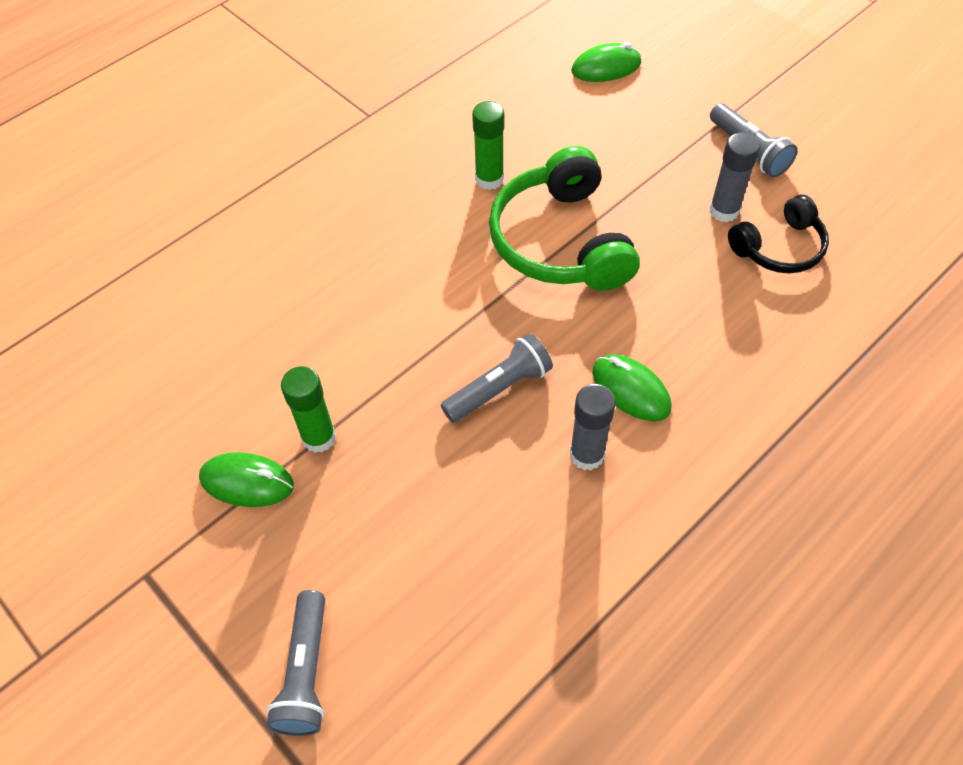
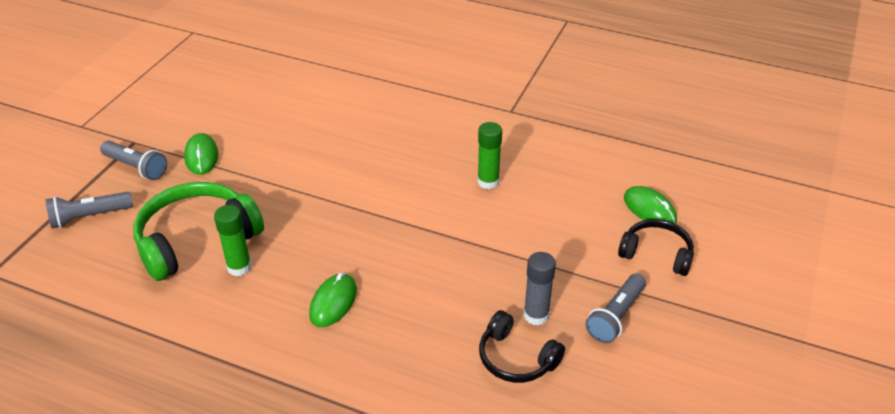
camera: 65 degrees right, 15 degrees down
green glue stick [281,366,336,453] -> green glue stick moved to [214,205,252,276]
grey flashlight [441,333,553,423] -> grey flashlight moved to [100,141,167,180]
green headphones [489,146,640,291] -> green headphones moved to [133,182,264,281]
grey glue stick [570,384,616,470] -> none
none -> black headphones [618,219,694,276]

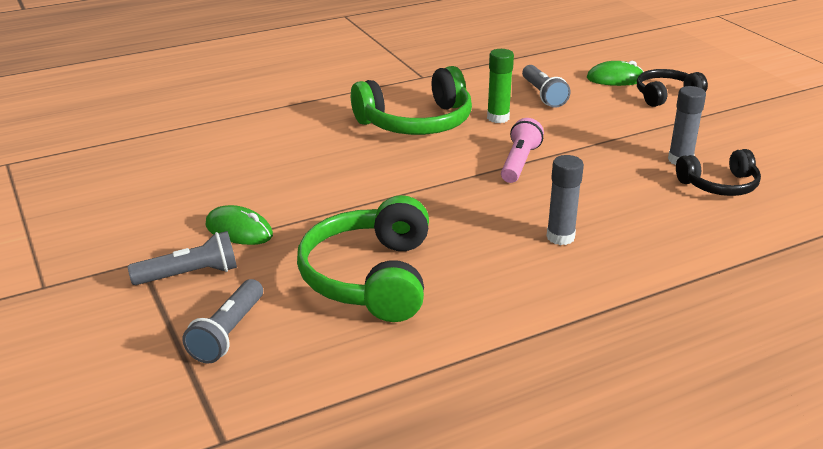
camera: 50 degrees left, 10 degrees down
green glue stick [214,205,252,276] -> none
green mouse [309,273,357,327] -> grey glue stick [547,155,584,245]
grey flashlight [585,273,646,343] -> grey flashlight moved to [522,65,571,108]
none -> green headphones [351,66,472,135]
none -> pink flashlight [501,118,544,183]

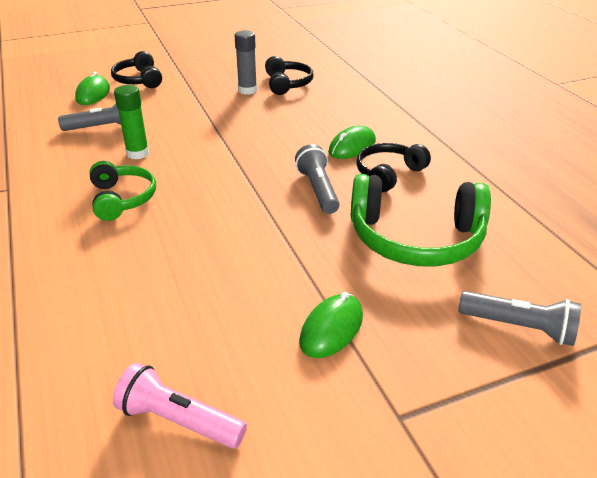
camera: 85 degrees left, 5 degrees up
grey flashlight [128,231,237,285] -> grey flashlight moved to [295,144,340,214]
green headphones [351,66,472,135] -> green headphones [90,161,156,221], size x0.59
pink flashlight [501,118,544,183] -> pink flashlight moved to [113,363,247,449]
grey glue stick [547,155,584,245] -> green mouse [328,126,376,159]
none -> black headphones [356,143,431,192]

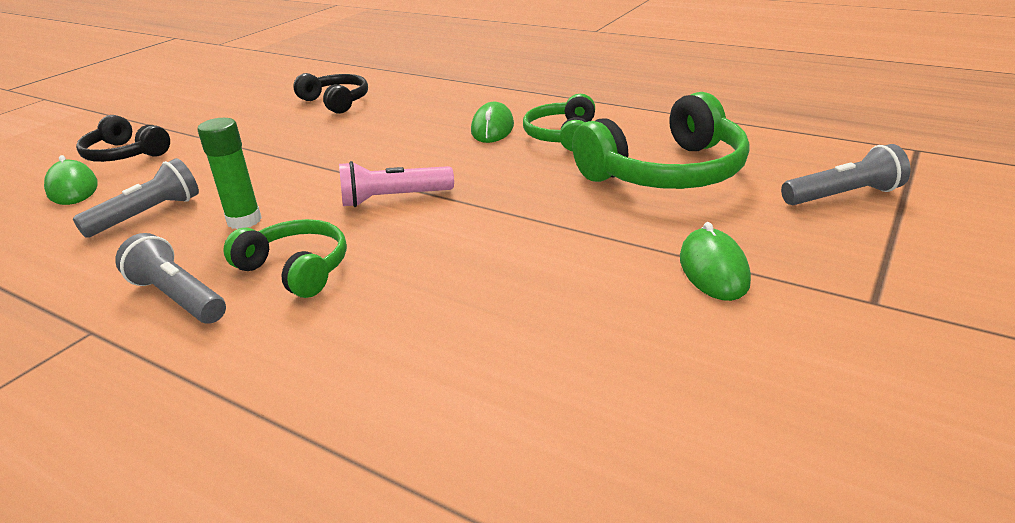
camera: 35 degrees left, 5 degrees down
pink flashlight [113,363,247,449] -> pink flashlight moved to [339,161,454,207]
grey glue stick [234,30,257,95] -> none
grey flashlight [295,144,340,214] -> grey flashlight moved to [115,233,226,324]
black headphones [356,143,431,192] -> green headphones [523,94,595,151]

